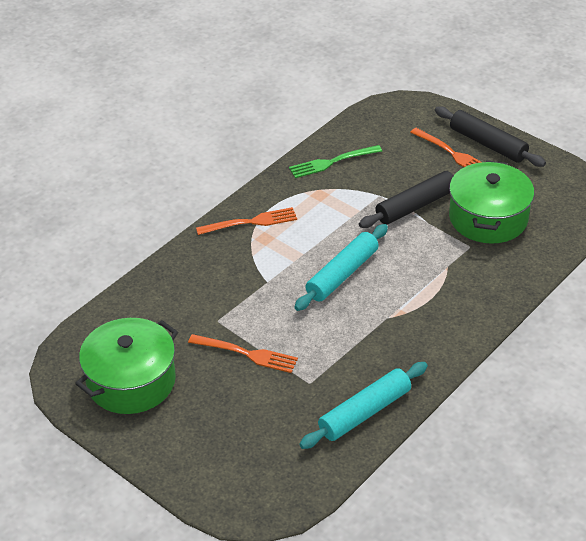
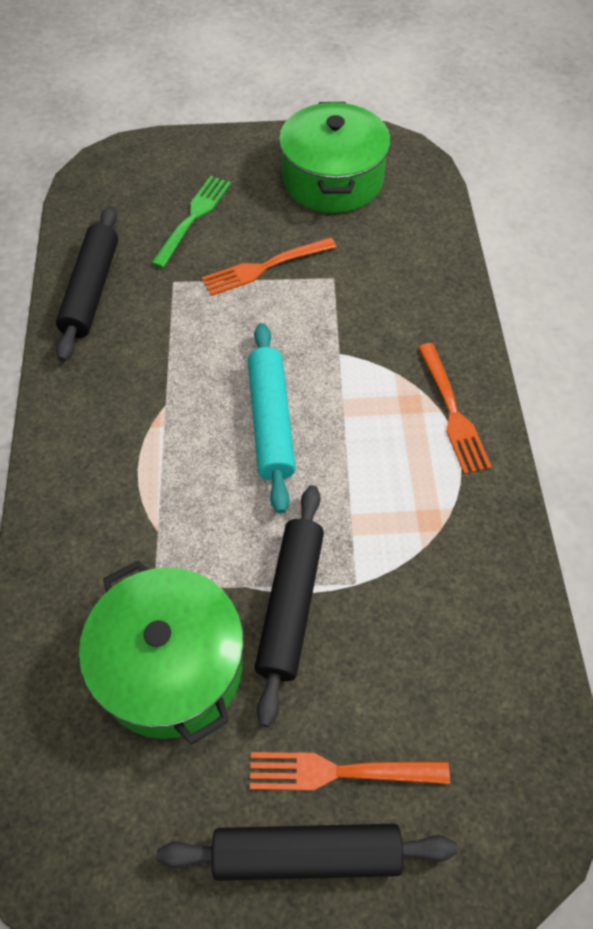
camera: 135 degrees right, 15 degrees up
orange fork [196,207,297,235] -> orange fork turned 45 degrees counterclockwise [418,343,492,474]
green fork [289,145,382,178] -> green fork moved to [151,176,231,268]
turquoise rolling pin [299,362,428,449] -> black rolling pin [56,206,118,362]

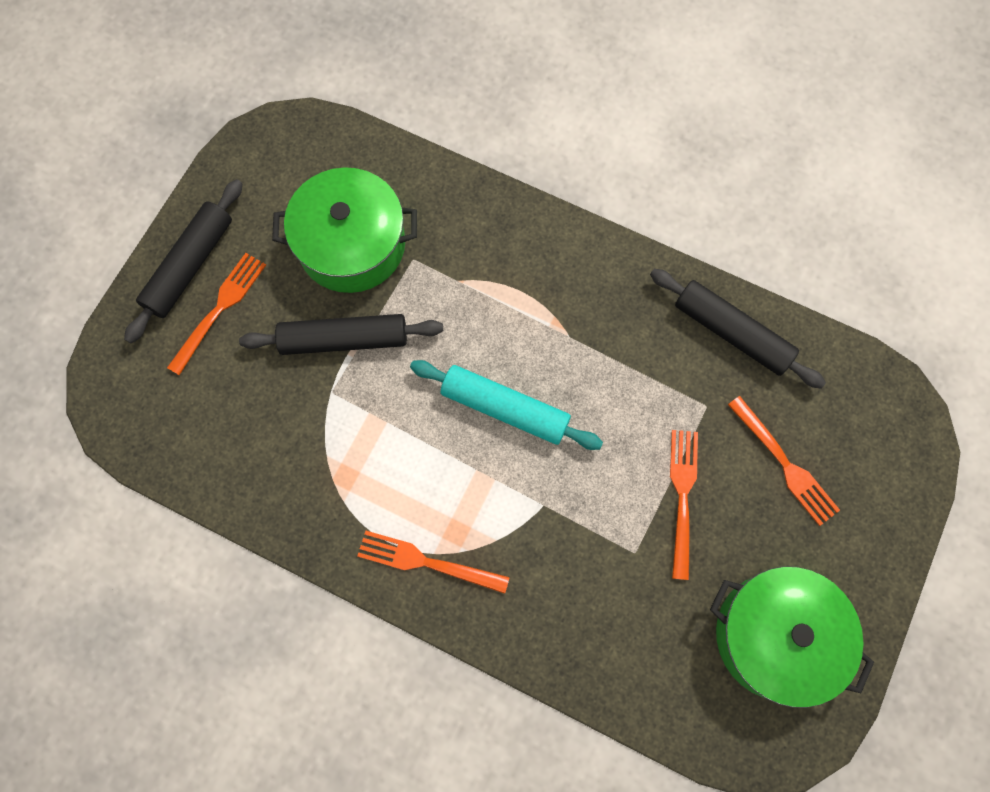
camera: 120 degrees right, 15 degrees up
green fork [151,176,231,268] -> orange fork [728,396,840,526]
black rolling pin [254,485,324,727] -> black rolling pin turned 45 degrees counterclockwise [239,314,443,355]

